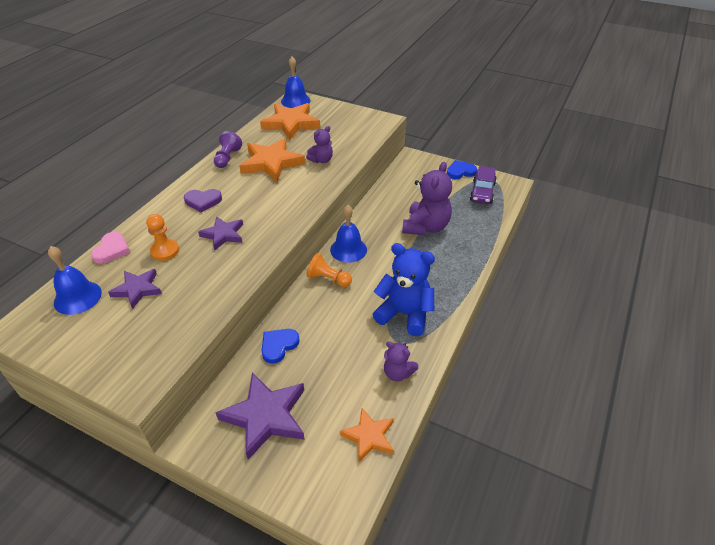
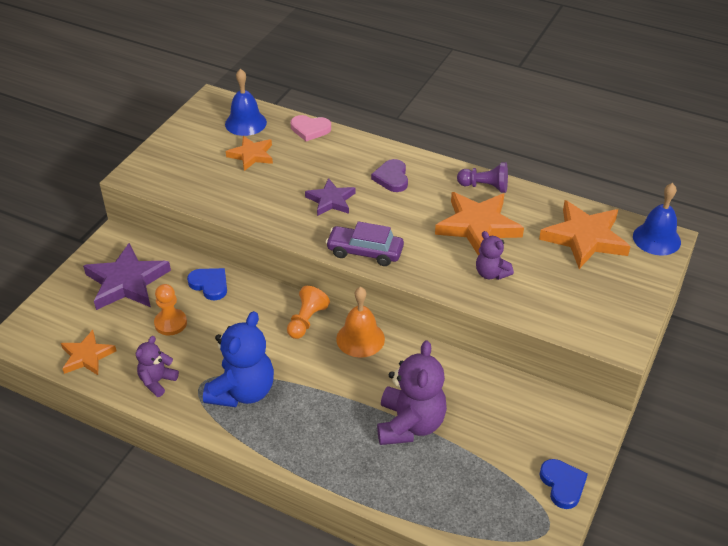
camera: 90 degrees right, 0 degrees up
purple star [108,269,162,309] -> orange star [226,136,273,171]
orange pawn [146,214,179,261] -> orange pawn moved to [154,284,187,336]
blue bell [330,205,367,263] -> orange bell [336,287,385,358]
purple teddy bear [402,162,452,235] -> purple teddy bear turned 105 degrees counterclockwise [377,340,447,445]
purple car [470,166,497,204] -> purple car moved to [325,221,404,266]

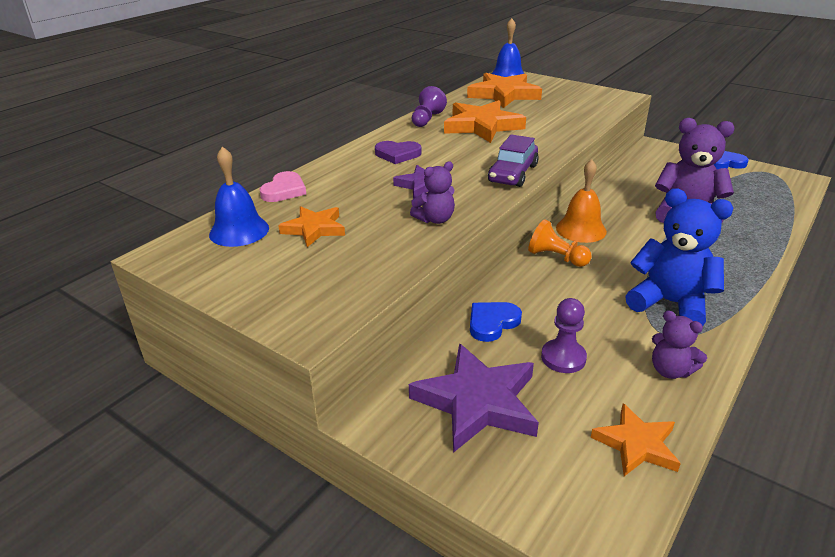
camera: 80 degrees left, 10 degrees down
orange pawn [154,284,187,336] -> purple pawn [541,298,587,373]
purple teddy bear [476,231,514,280] -> purple teddy bear moved to [410,162,455,224]

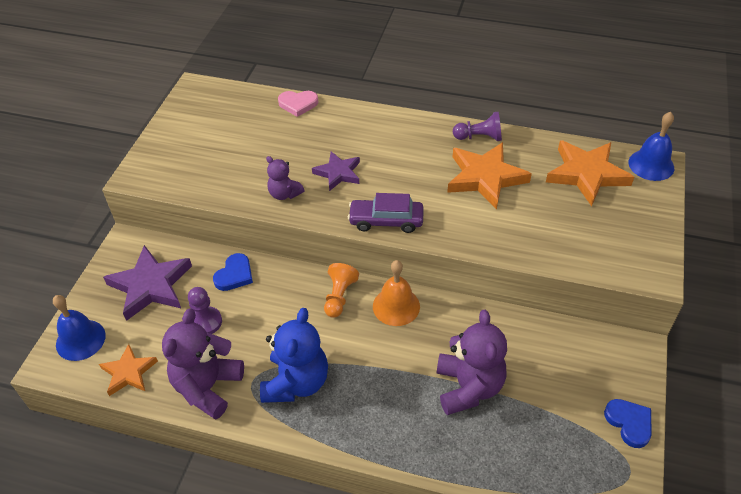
camera: 70 degrees right, 15 degrees up
blue bell [209,147,269,247] -> blue bell moved to [53,295,106,361]
orange star [278,206,345,247] -> none
purple heart [375,141,422,164] -> none
blue heart [470,302,522,342] -> blue heart turned 90 degrees clockwise [213,253,253,291]
purple teddy bear [652,310,707,379] -> purple teddy bear [162,309,244,419], size x1.83

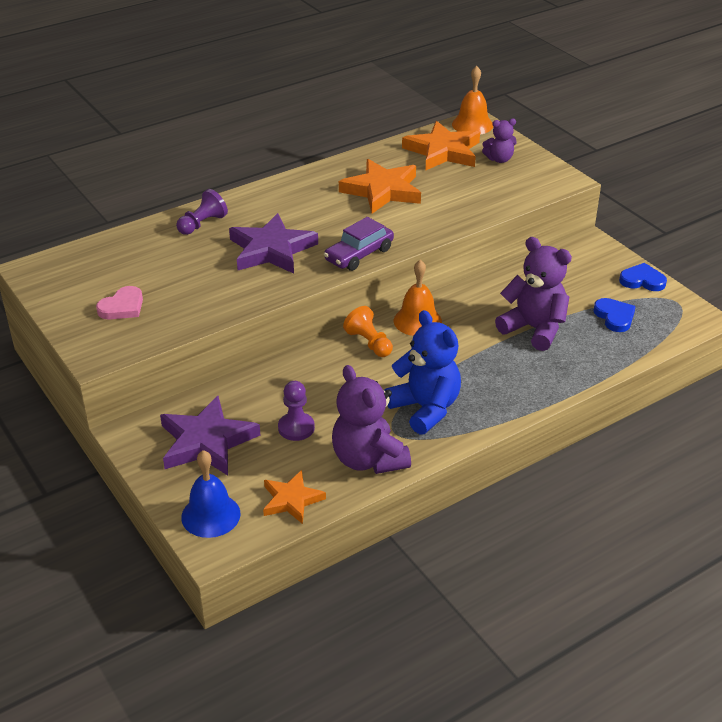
camera: 50 degrees left, 10 degrees down
blue heart [213,253,253,291] -> blue heart moved to [593,298,636,332]
purple teddy bear [266,156,305,200] -> purple teddy bear moved to [482,119,517,163]
pink heart [278,91,318,117] -> pink heart moved to [96,286,143,320]
purple star [312,151,360,191] -> purple star [229,213,318,274], size x1.66
purple pawn [453,112,502,141] -> purple pawn moved to [176,189,228,235]
blue bell [629,112,674,181] -> orange bell [452,66,493,135]

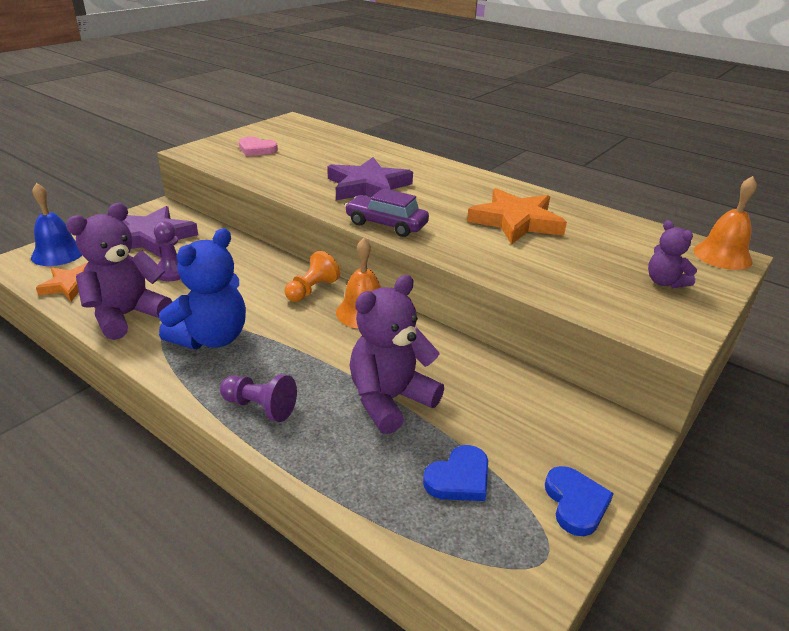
camera: 70 degrees right, 5 degrees down
purple pawn [176,189,228,235] -> purple pawn moved to [220,374,297,422]
orange star [402,121,480,171] -> none
purple teddy bear [495,237,572,351] -> purple teddy bear turned 150 degrees counterclockwise [350,275,444,434]

